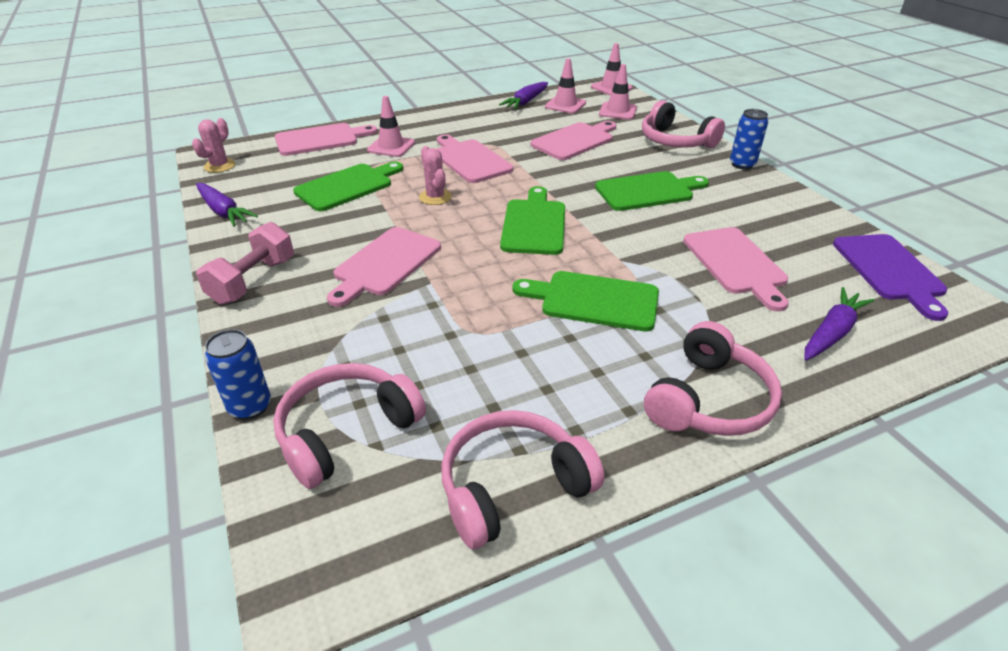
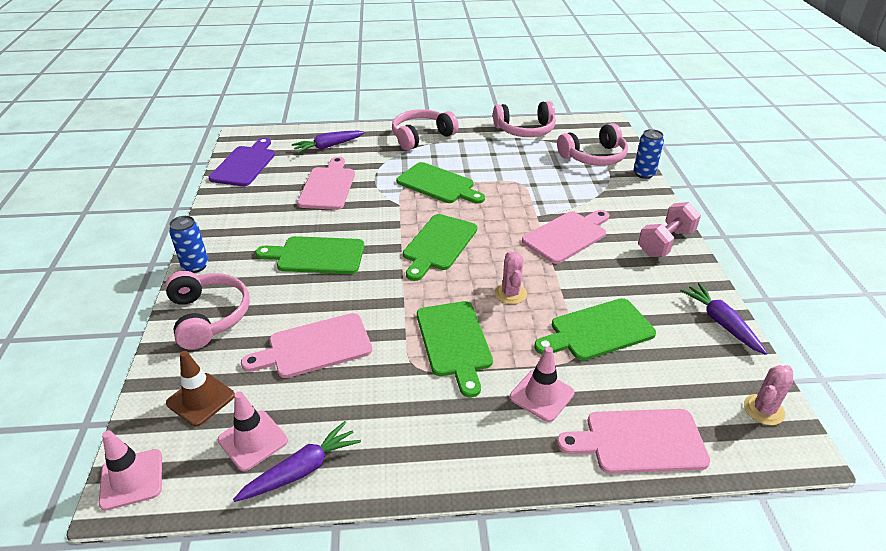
camera: 160 degrees left, 0 degrees up
pink cutting board [437,134,513,183] -> green cutting board [417,301,493,397]
pink traffic cone [599,64,637,120] -> brown traffic cone [166,351,235,426]

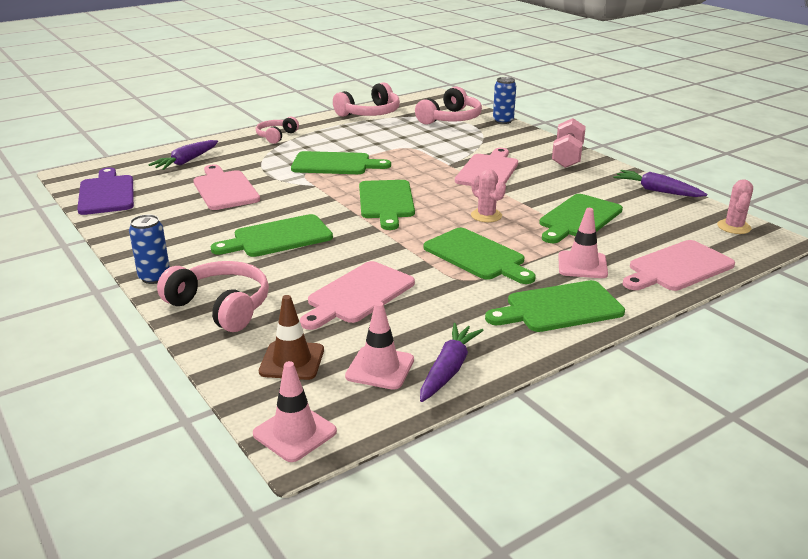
camera: 30 degrees left, 10 degrees down
pink headphones [392,109,459,151] -> pink headphones [256,117,299,144], size x0.62
none -> green cutting board [485,280,625,332]

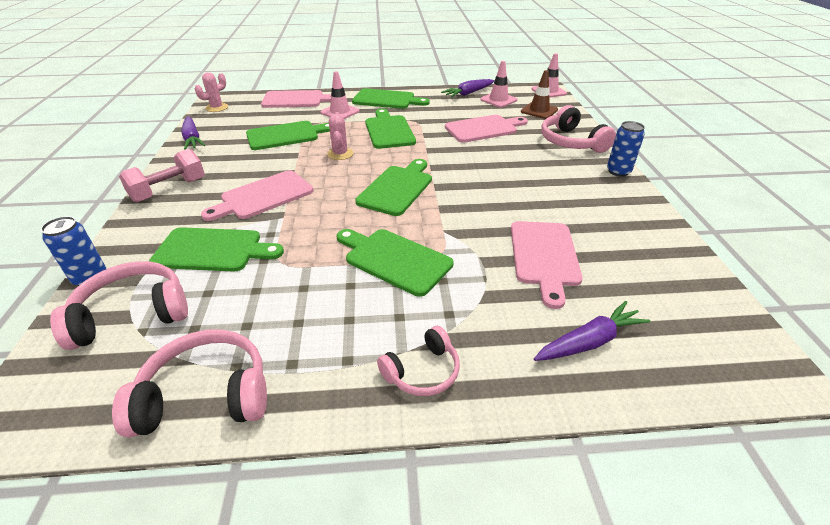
camera: 150 degrees left, 10 degrees up
purple cutting board [77,167,134,215] -> none
green cutting board [211,214,333,257] -> green cutting board moved to [149,227,284,272]

